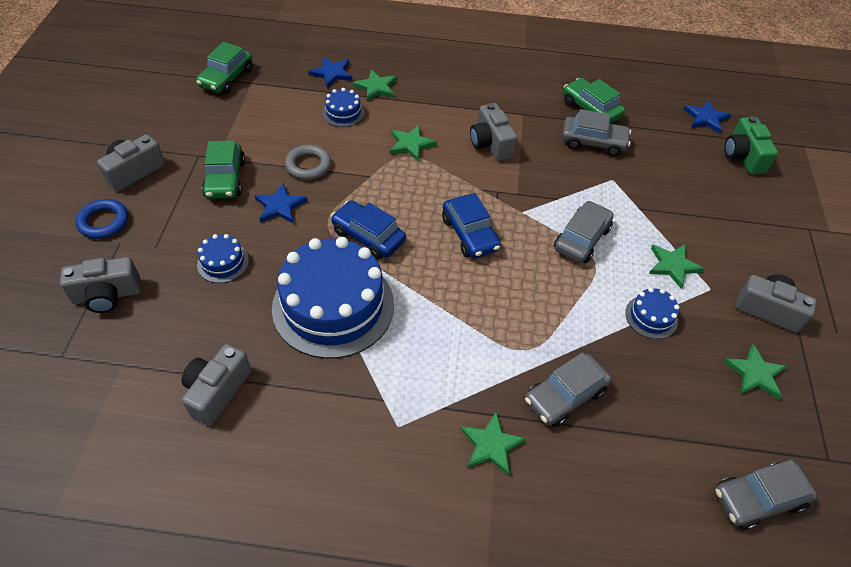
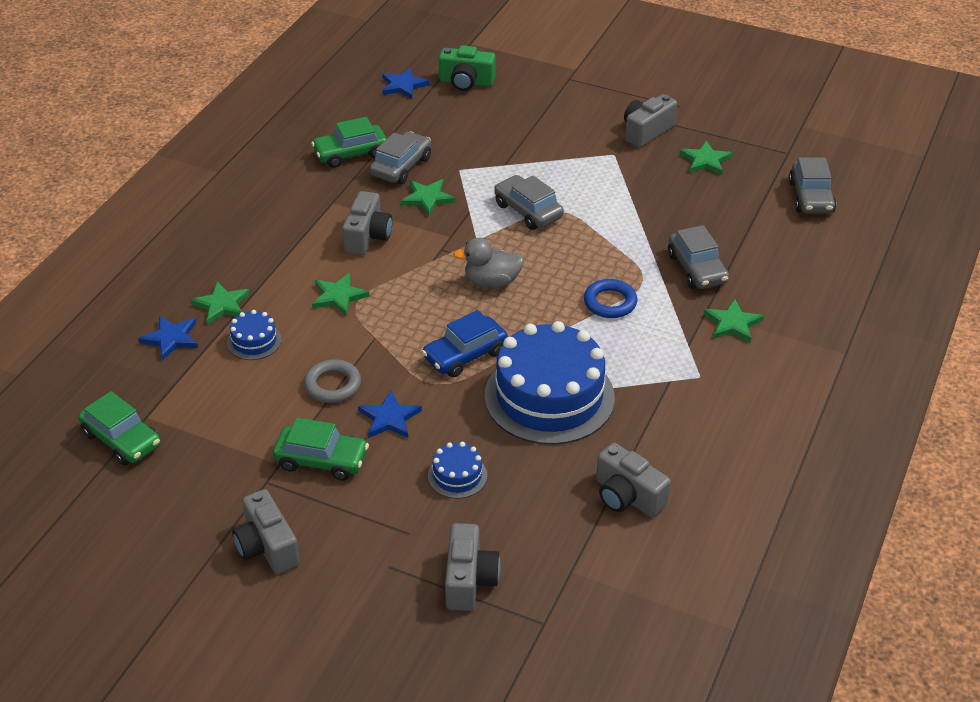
camera: 70 degrees left, 10 degrees down
blue ring [76,199,128,239] -> blue ring moved to [584,279,637,318]
blue car [442,193,501,258] -> grey duck [453,238,524,288]
grey camera [470,103,517,161] -> grey camera turned 75 degrees counterclockwise [342,191,392,255]
blue cake [625,288,680,339] -> none
green star [649,244,704,289] -> green star moved to [401,179,455,216]

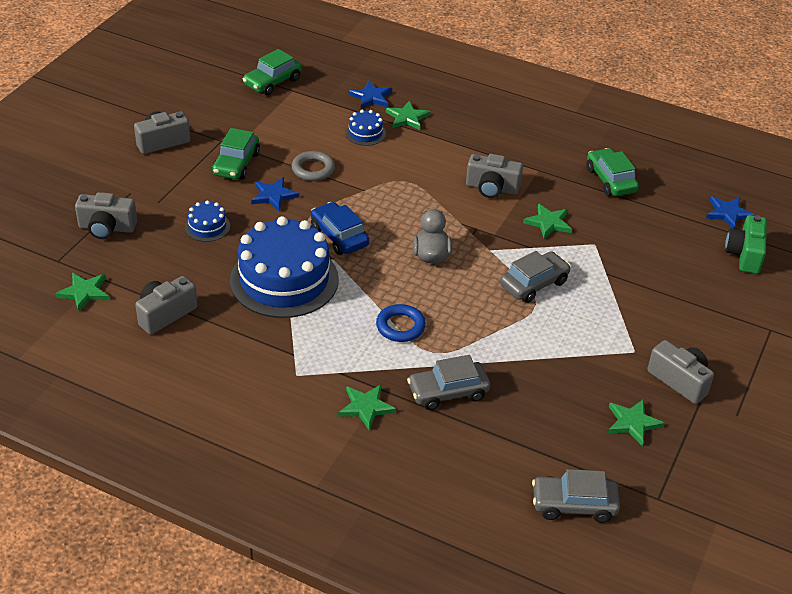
camera: 90 degrees right, 0 degrees up
green star [312,273,369,316] -> green star moved to [55,273,109,312]
grey car [370,131,431,184] -> none

